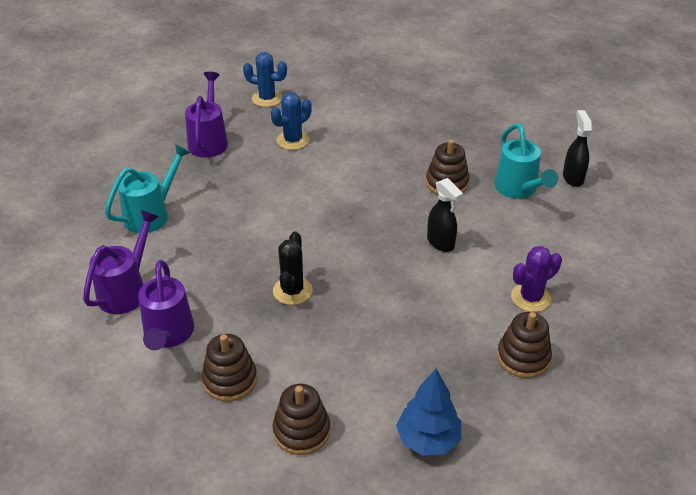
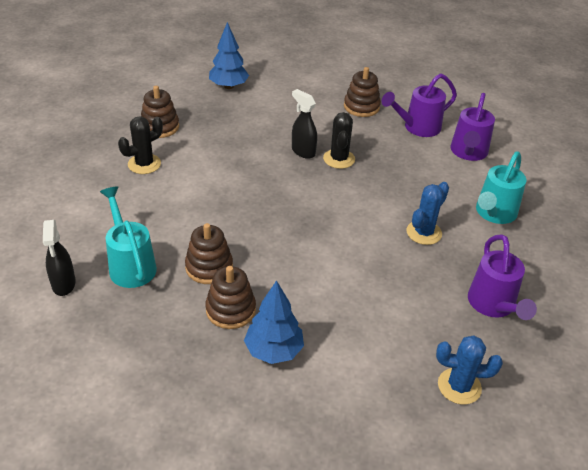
camera: 170 degrees right, 0 degrees up
purple watering can [138,260,194,350] -> purple watering can turned 105 degrees counterclockwise [382,73,457,137]
blue cactus [271,92,312,150] -> blue cactus moved to [406,182,449,245]
brown stacking toy [273,384,330,455] -> brown stacking toy moved to [205,266,256,329]
black spray bottle [427,178,464,252] -> black spray bottle moved to [292,89,317,159]
purple cactus [511,246,562,312] -> black cactus [118,116,163,174]
none -> blue tree [244,280,304,364]

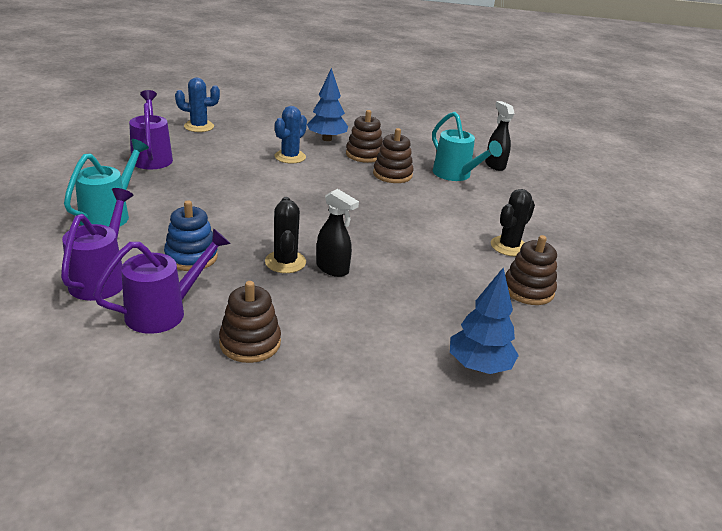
camera: 170 degrees right, 10 degrees down
blue cactus [406,182,449,245] -> blue cactus moved to [275,106,307,164]
none -> blue stacking toy [164,200,218,271]

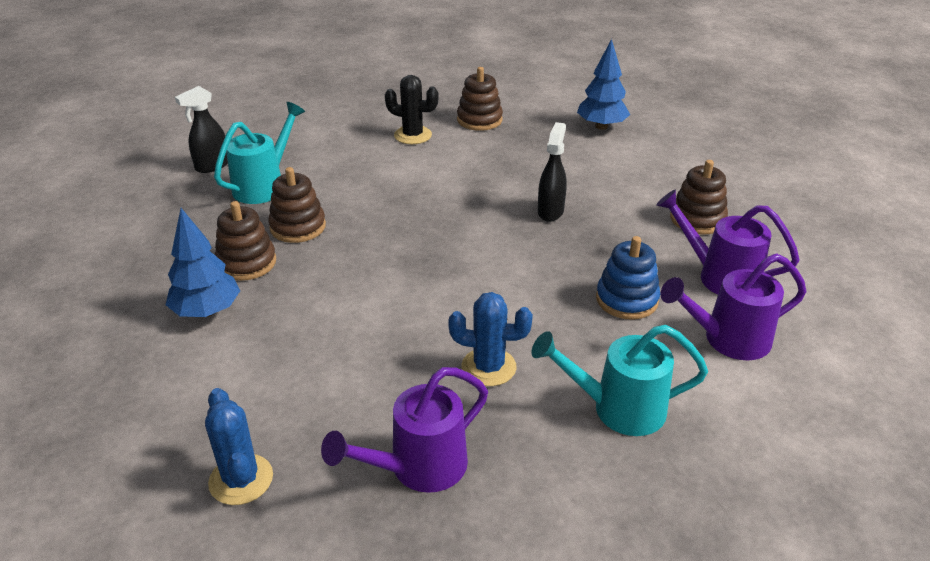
camera: 110 degrees left, 5 degrees up
black cactus [265,197,306,273] -> none
blue cactus [275,106,307,164] -> blue cactus moved to [448,292,533,386]

